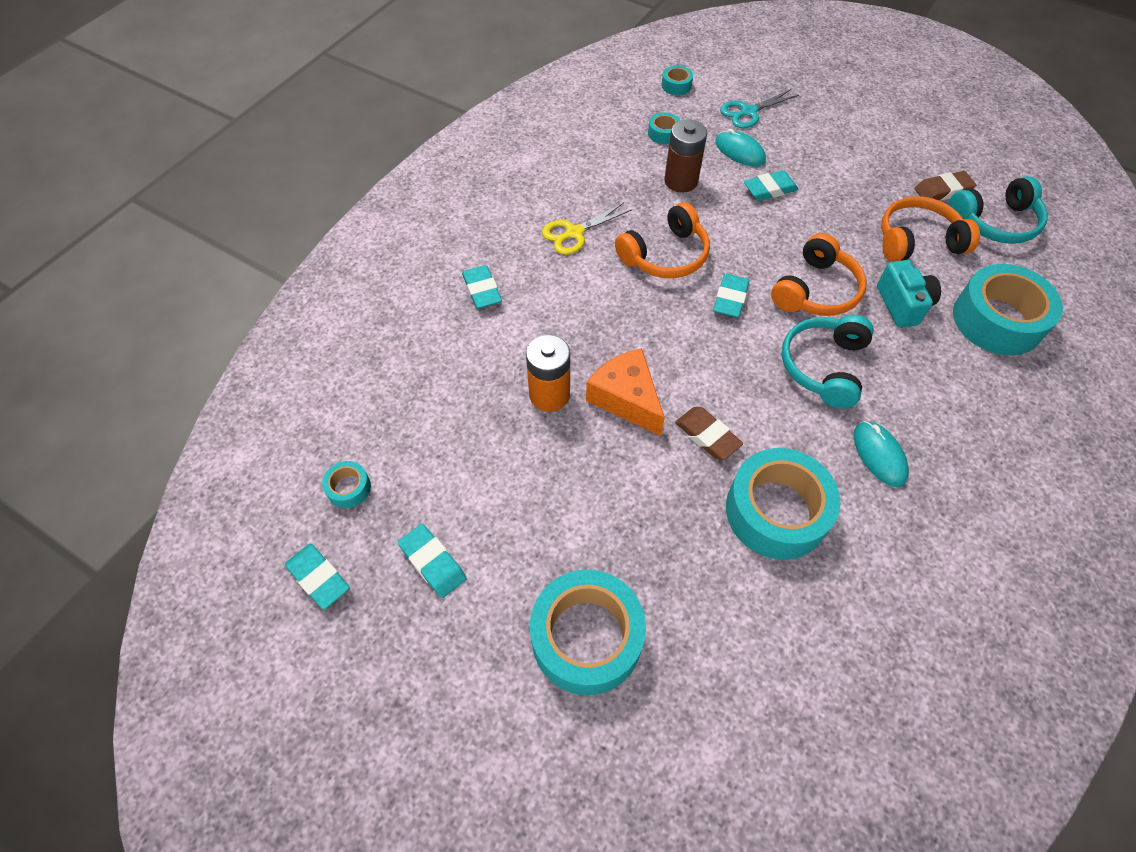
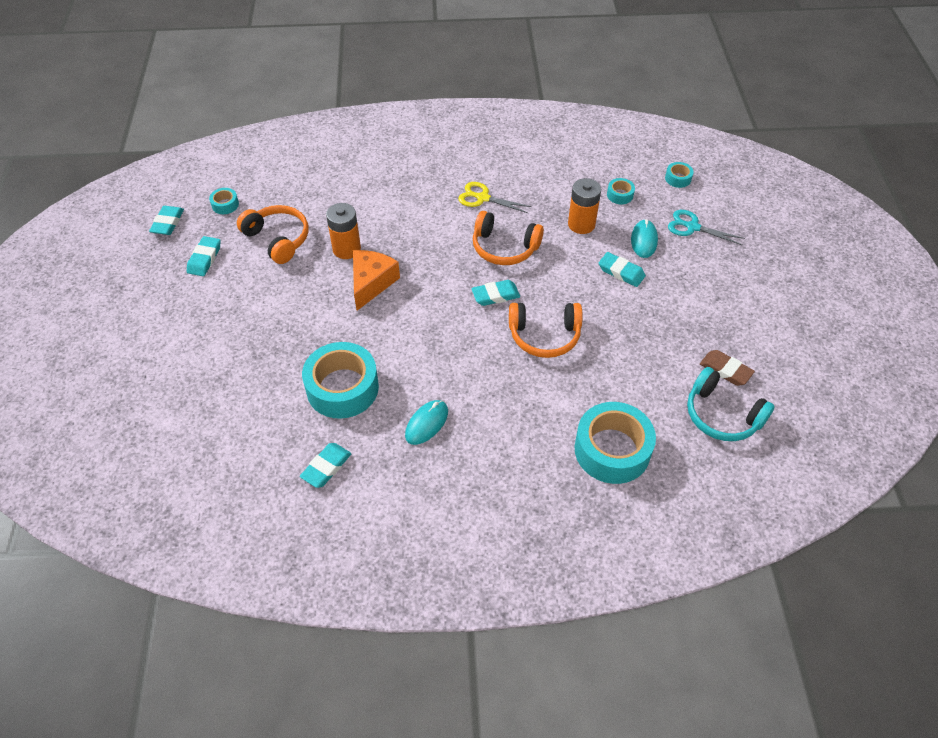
camera: 55 degrees right, 5 degrees down
turquoise eraser [462,265,502,309] -> turquoise eraser moved to [300,443,351,488]
turquoise tape [530,570,646,695] -> none
brown battery [664,120,707,193] -> orange battery [568,178,601,234]
brown eraser [675,407,743,460] -> none
turquoise headphones [782,315,874,409] -> none
turquoise camera [877,260,941,328] -> none
orange headphones [881,196,980,262] -> orange headphones moved to [237,205,308,264]

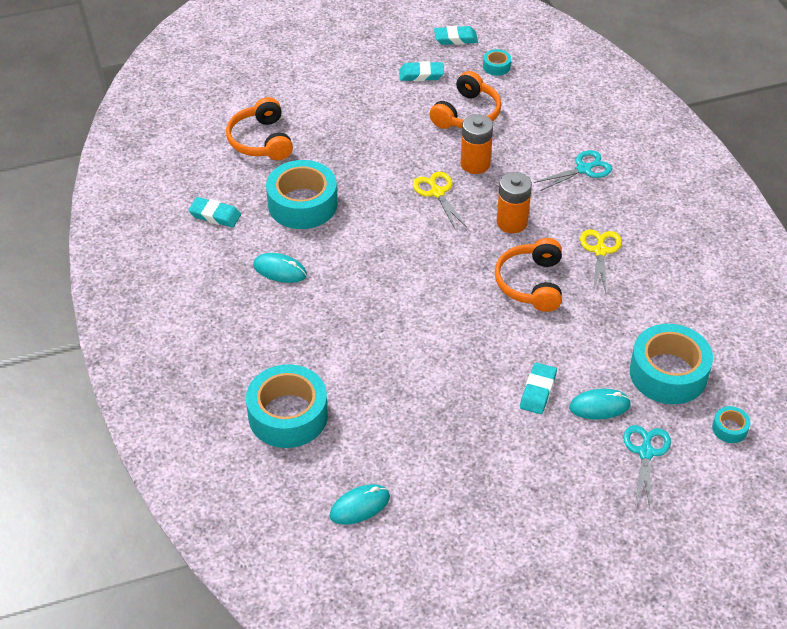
camera: 75 degrees right, 5 degrees down
orange cheese [353,250,400,311] -> yellow scissors [413,172,467,230]
turquoise eraser [471,280,520,306] -> none
orange headphones [509,303,583,358] -> orange headphones moved to [226,97,293,160]
orange battery [568,178,601,234] -> orange battery moved to [497,172,532,233]
turquoise tape [607,178,635,204] -> turquoise tape [630,324,713,404], size x2.28
turquoise headphones [687,367,775,441] -> turquoise mouse [329,484,390,525]
brown eraser [700,350,755,386] -> none
none -> turquoise scissors [534,150,612,191]

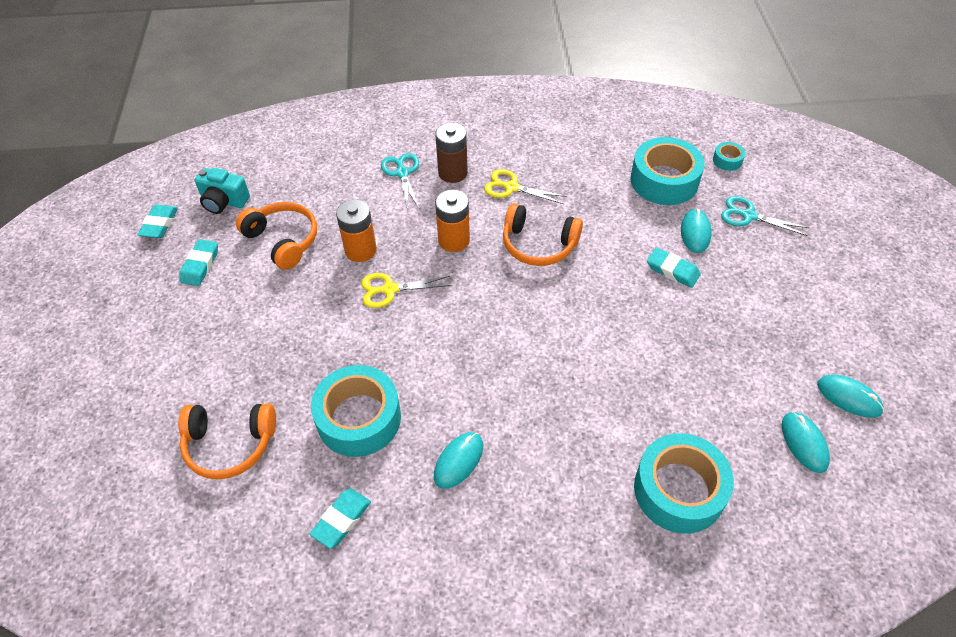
camera: 75 degrees left, 5 degrees up
turquoise tape [483,49,511,76] -> turquoise camera [195,168,250,214]
none -> brown battery [435,123,468,183]
none -> turquoise mouse [817,375,884,418]

